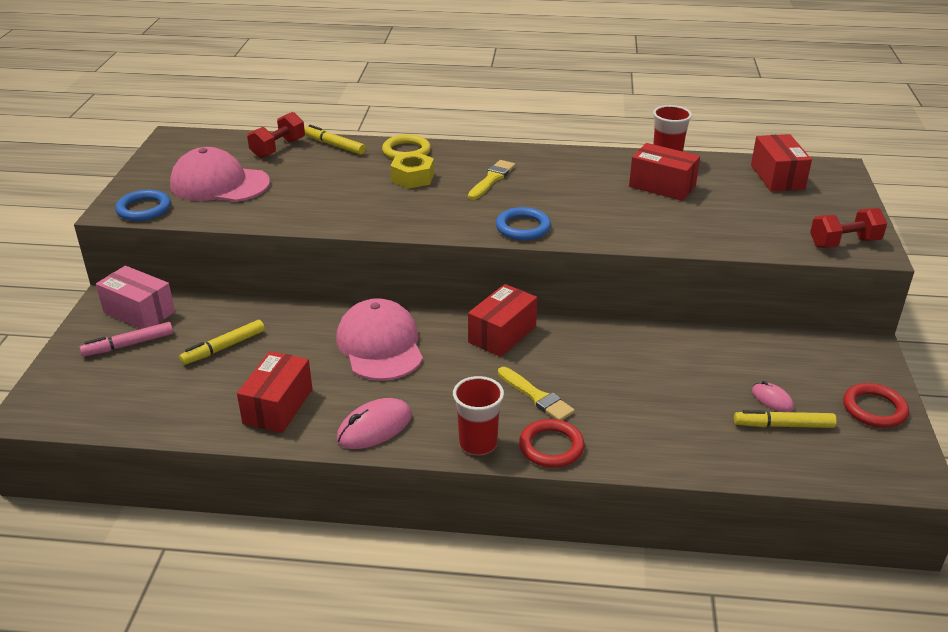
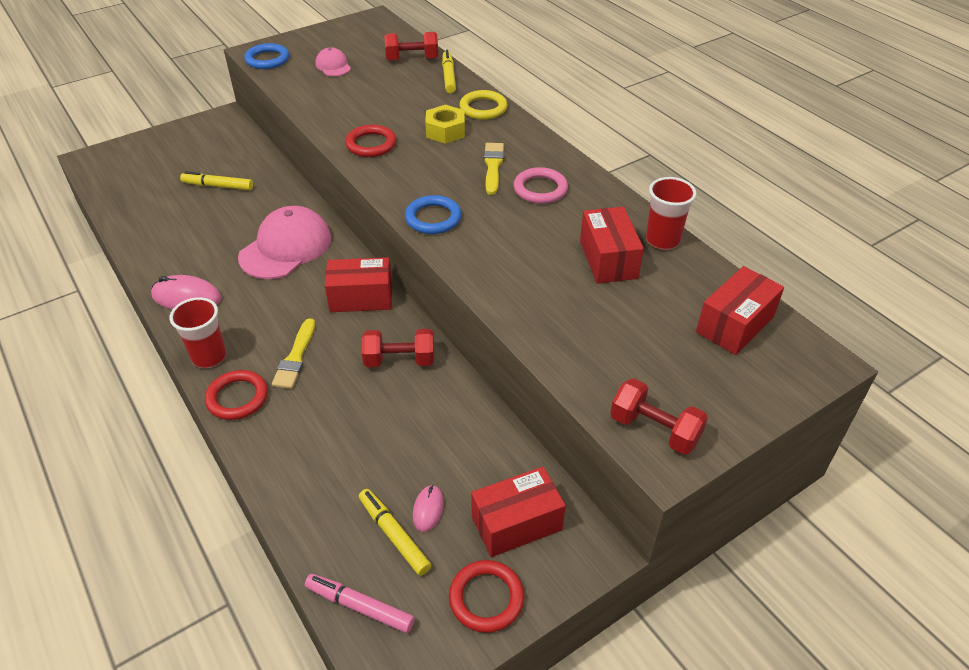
camera: 50 degrees right, 10 degrees up
pink marker [80,322,173,356] -> pink marker moved to [305,574,415,633]
pink box [96,266,175,329] -> none
pink cap [170,147,270,202] -> pink cap [315,47,351,76], size x0.50
red box [237,351,312,433] -> red box moved to [471,467,566,557]
yellow brush [468,160,515,200] -> yellow brush turned 75 degrees counterclockwise [484,143,504,195]
none -> red ring [345,125,396,157]
none -> red dumbbell [362,329,434,367]
none -> pink ring [514,167,568,204]

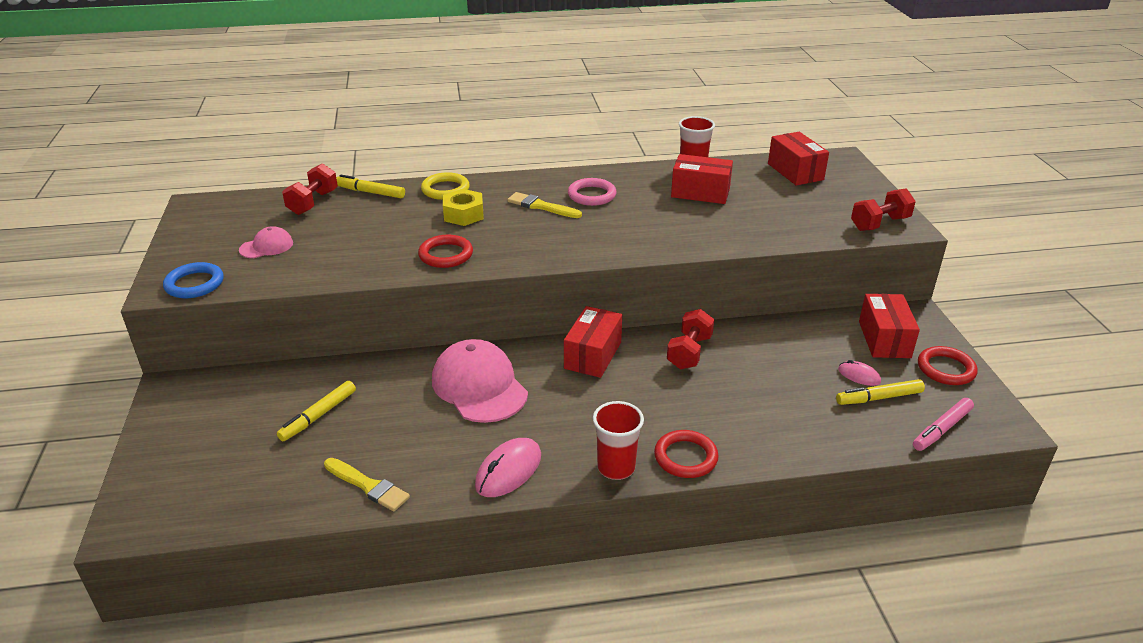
camera: 65 degrees left, 10 degrees down
yellow brush [272,318,315,389] -> yellow brush moved to [324,458,410,511]
pink cap [315,47,351,76] -> pink cap turned 150 degrees clockwise [239,226,293,258]
blue ring [405,195,462,234] -> none

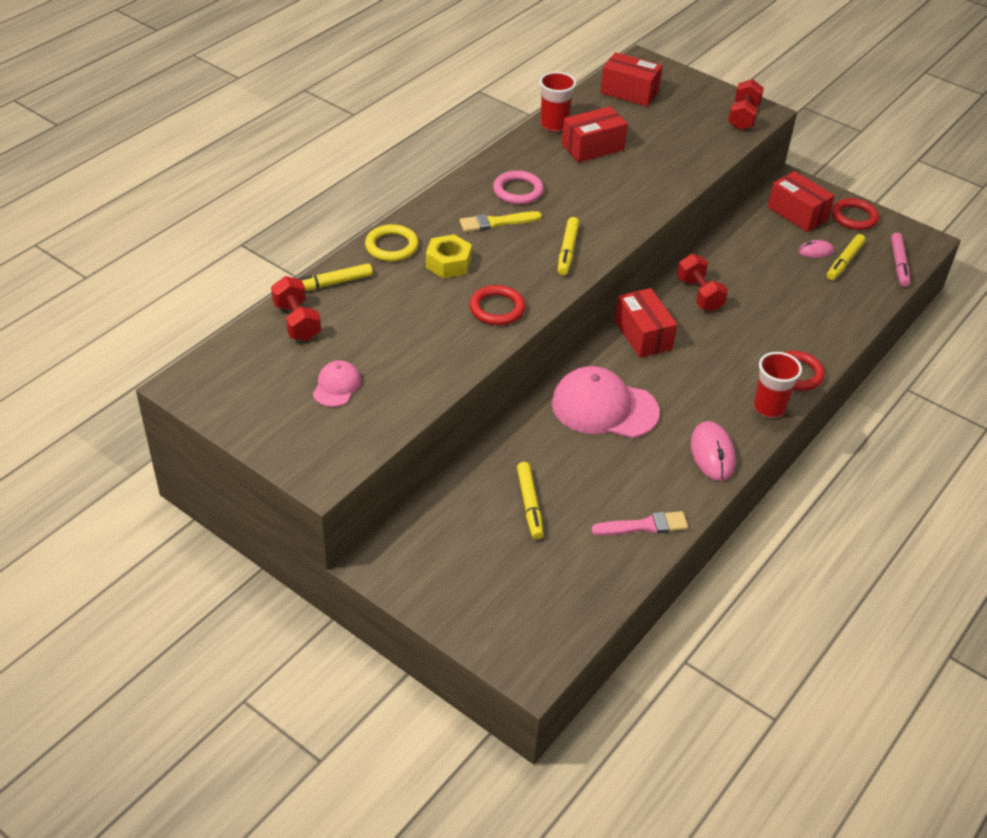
camera: 45 degrees left, 10 degrees up
blue ring [163,262,224,298] -> none
yellow brush [324,458,410,511] -> pink brush [591,511,688,536]
none -> yellow marker [558,217,579,275]

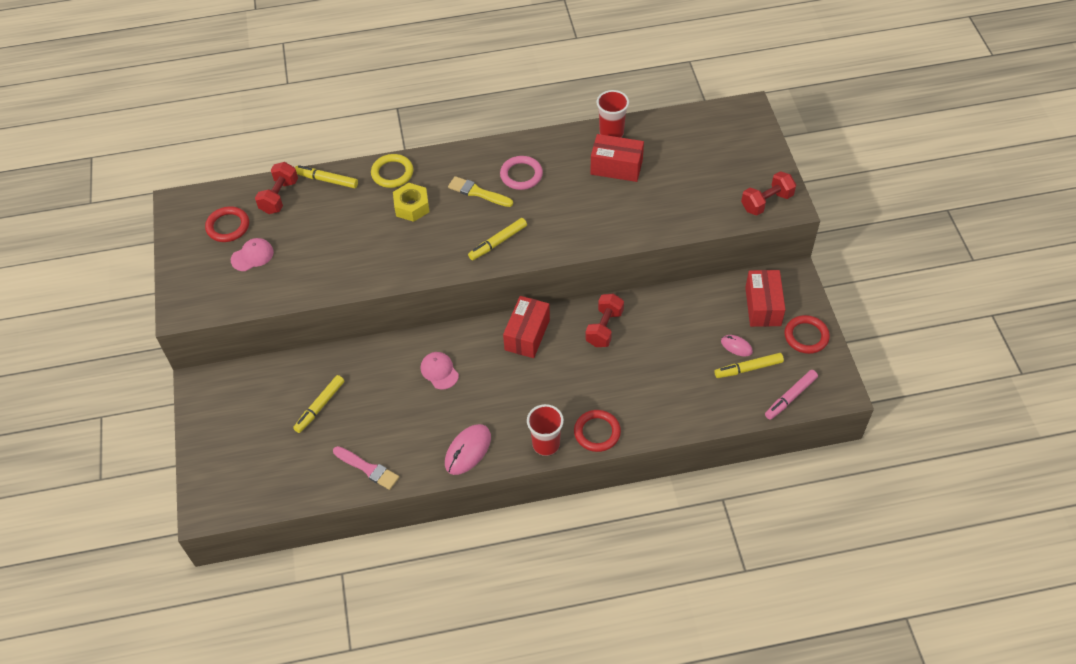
camera: 45 degrees right, 10 degrees up
red ring [469,285,526,325] -> red ring moved to [205,206,249,242]
pink cap [552,366,660,438] -> pink cap [421,352,459,389], size x0.50
red box [600,52,663,106] -> none

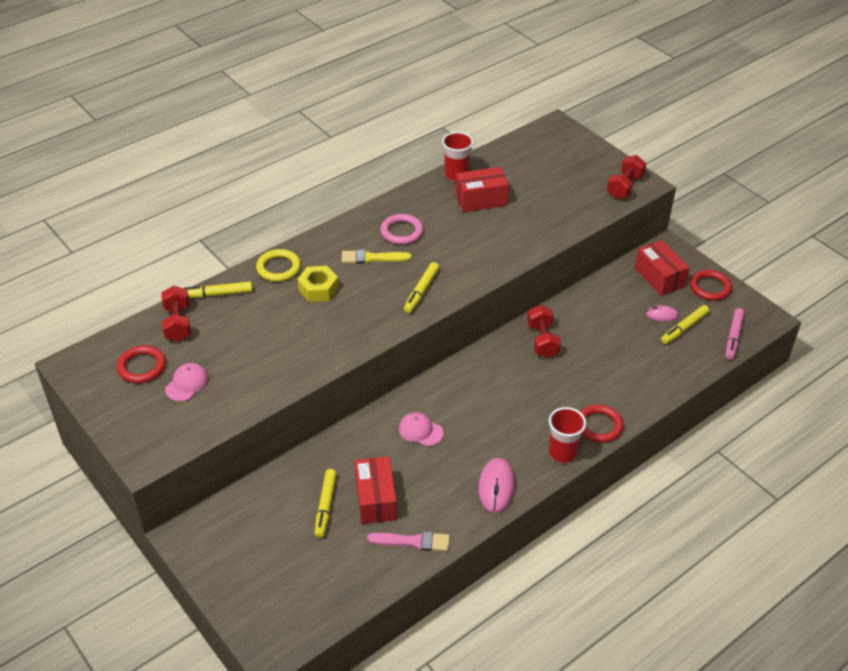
camera: 30 degrees left, 10 degrees down
red box [503,296,550,358] -> red box moved to [355,456,397,524]

